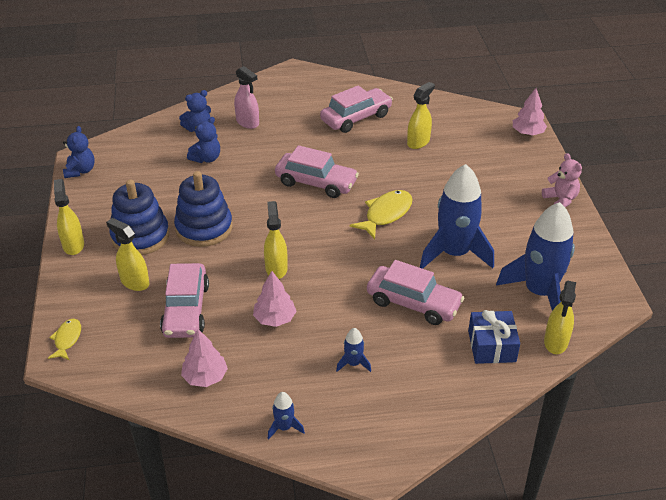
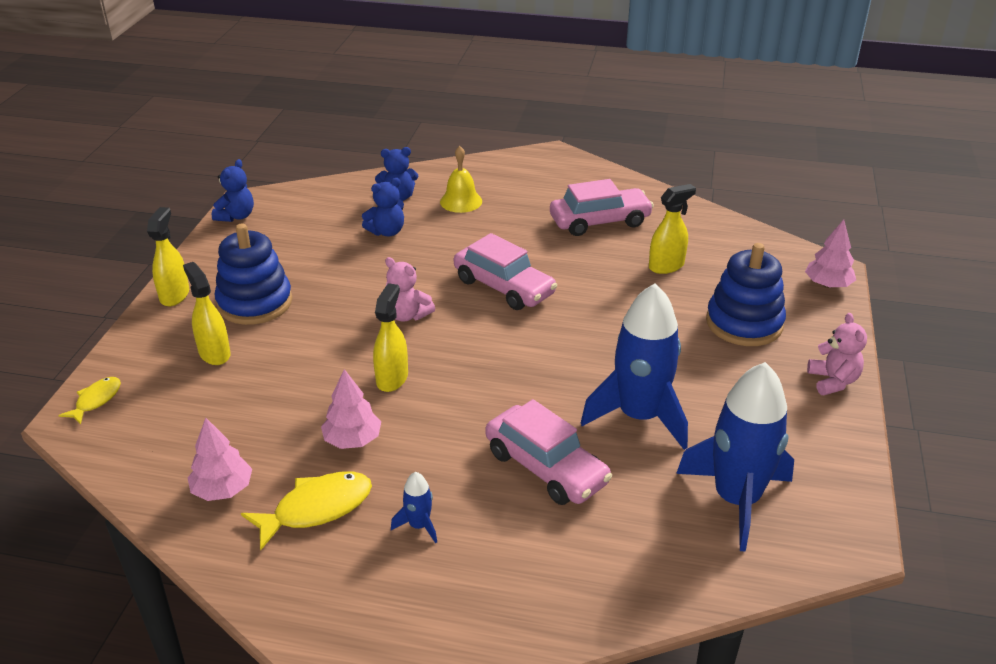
camera: 20 degrees right, 5 degrees down
pink car [160,263,209,338] -> none
blue stacking toy [174,171,233,247] -> blue stacking toy moved to [706,243,786,346]
pink spray bottle [234,66,259,129] -> yellow bell [440,146,482,213]
blue rocket [267,392,305,440] -> none
yellow fish [350,190,412,239] -> yellow fish moved to [241,471,372,550]
blue gift [468,310,520,364] -> none
yellow spray bottle [544,281,576,354] -> none
none -> pink teddy bear [385,257,435,322]

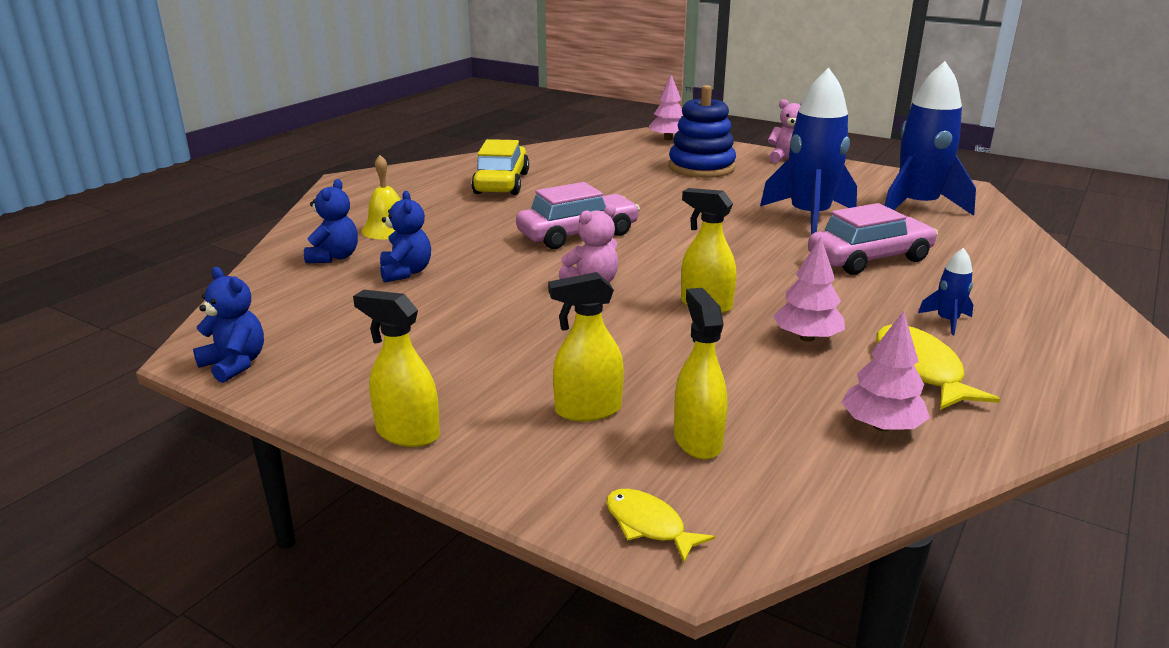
camera: 70 degrees left, 10 degrees down
blue stacking toy [215,223,292,325] -> none
pink car [550,179,654,236] -> yellow car [471,139,529,195]
yellow spray bottle [649,184,696,274] -> yellow spray bottle moved to [674,288,728,460]

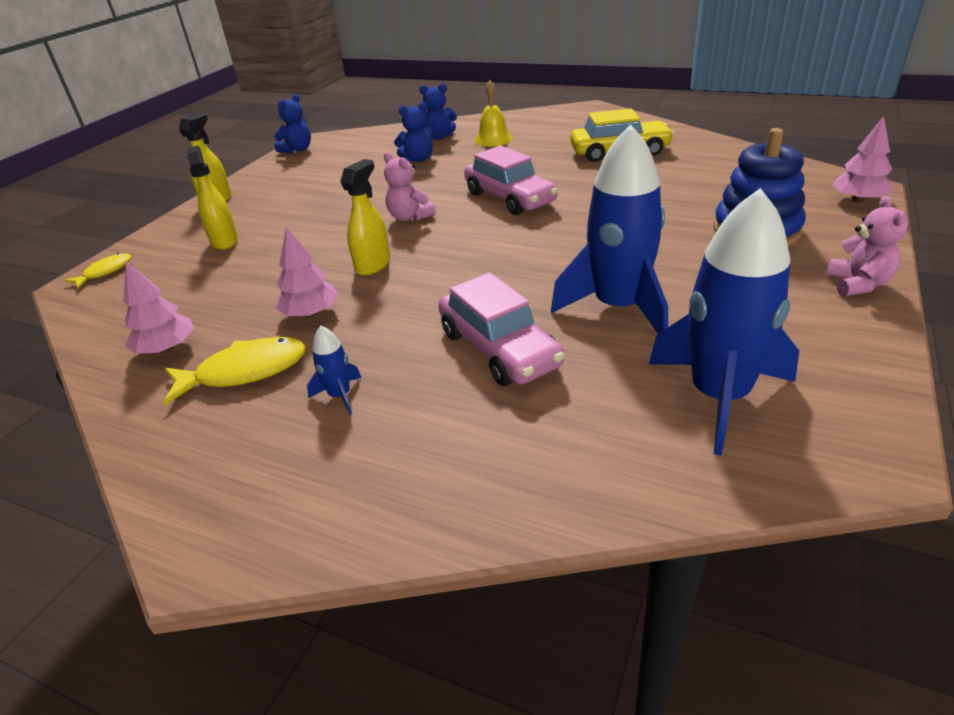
camera: 85 degrees right, 10 degrees up
yellow spray bottle [674,288,728,460] -> none

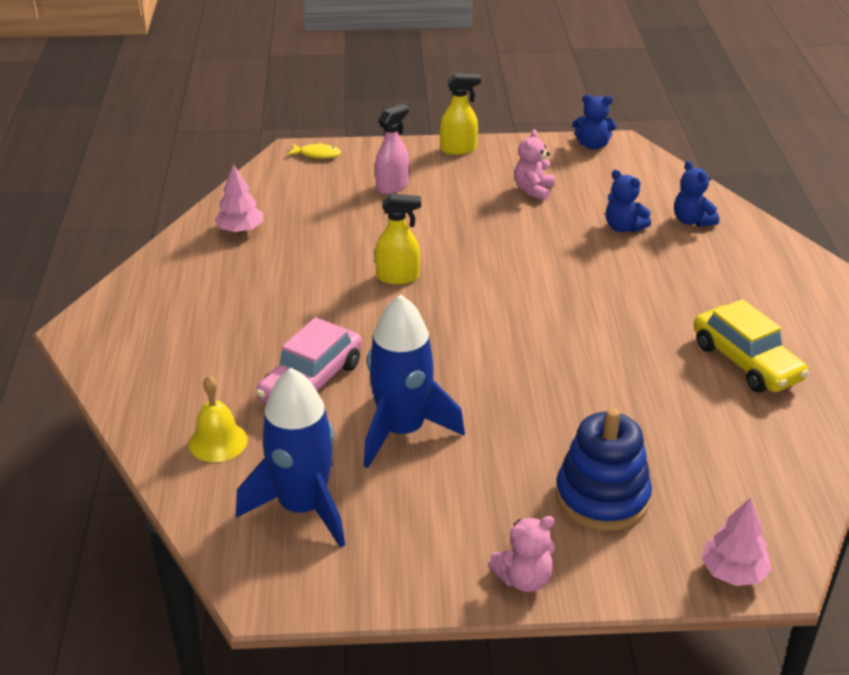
camera: 60 degrees right, 0 degrees up
yellow fish [163,337,306,405] -> none
yellow spray bottle [187,146,238,250] -> pink spray bottle [375,104,409,194]
pink tree [275,227,338,317] -> none
blue rocket [307,326,361,414] -> none
pink teddy bear [384,152,436,221] -> pink teddy bear moved to [514,129,555,201]
pink car [464,145,558,215] -> none
yellow bell [474,80,513,147] -> yellow bell moved to [188,376,248,462]

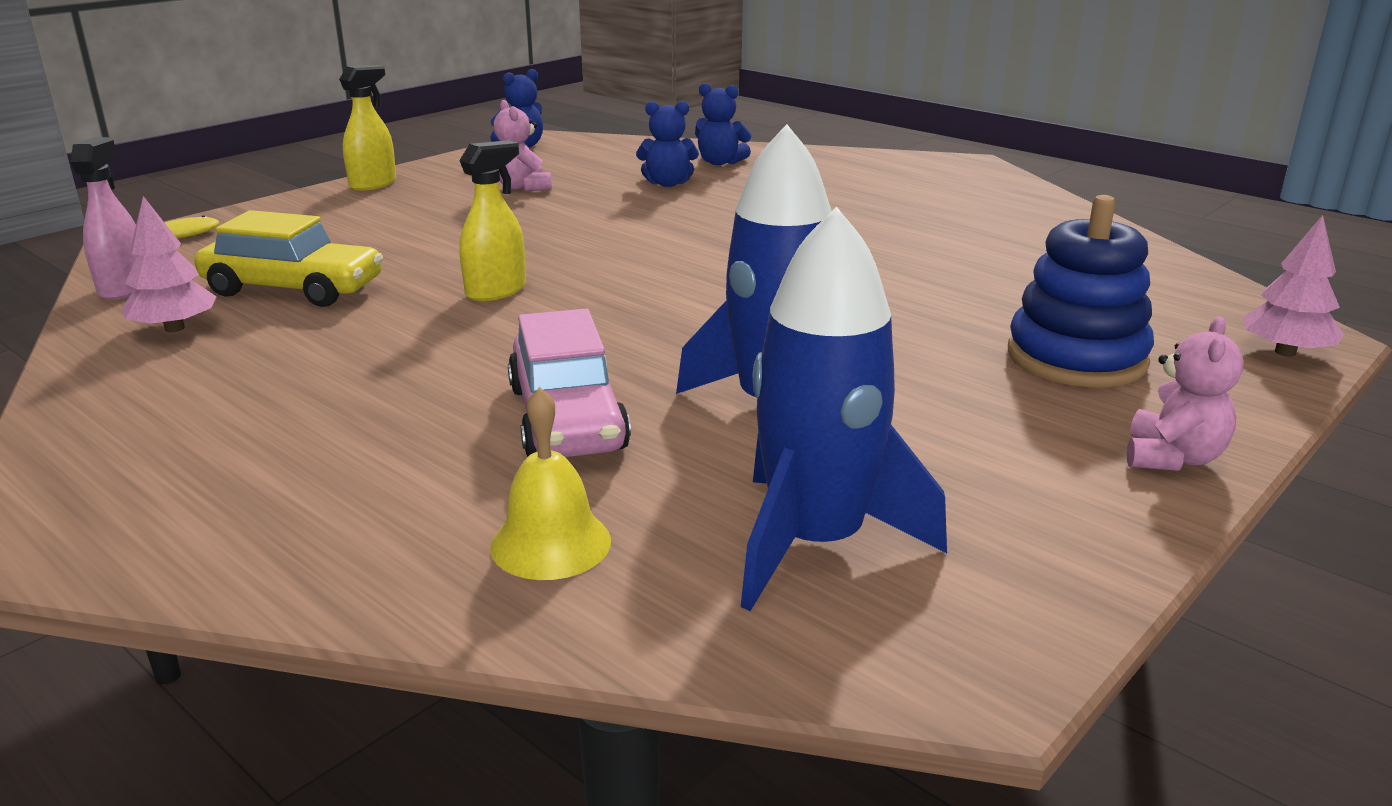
camera: 45 degrees left, 10 degrees down
pink spray bottle [375,104,409,194] -> pink spray bottle moved to [70,137,137,300]
yellow car [694,299,809,392] -> yellow car moved to [194,210,383,307]

